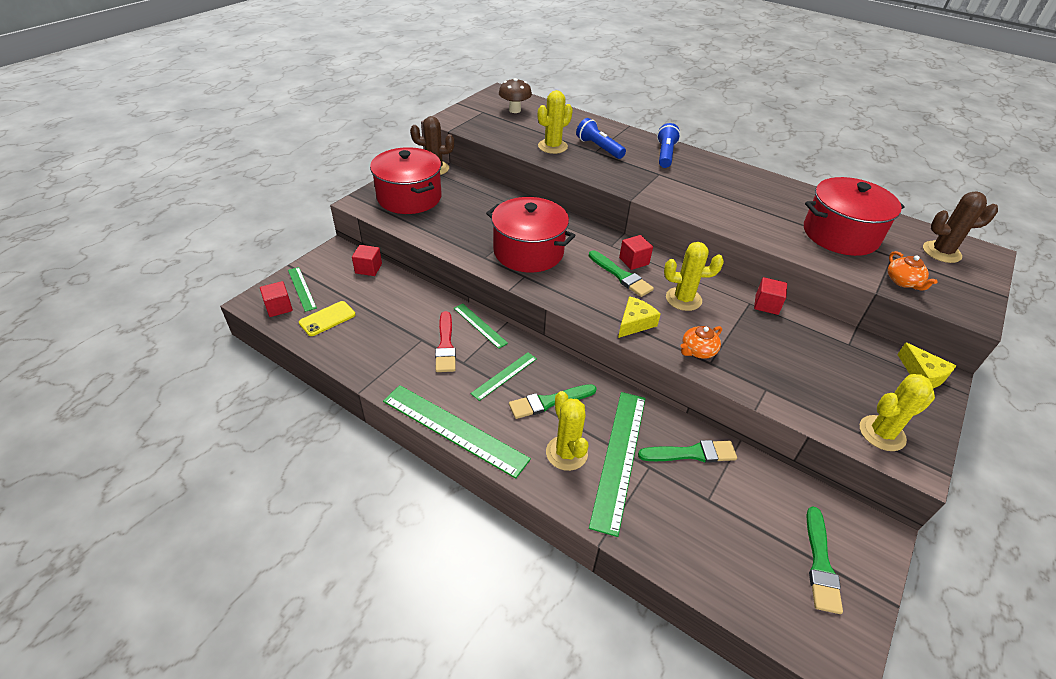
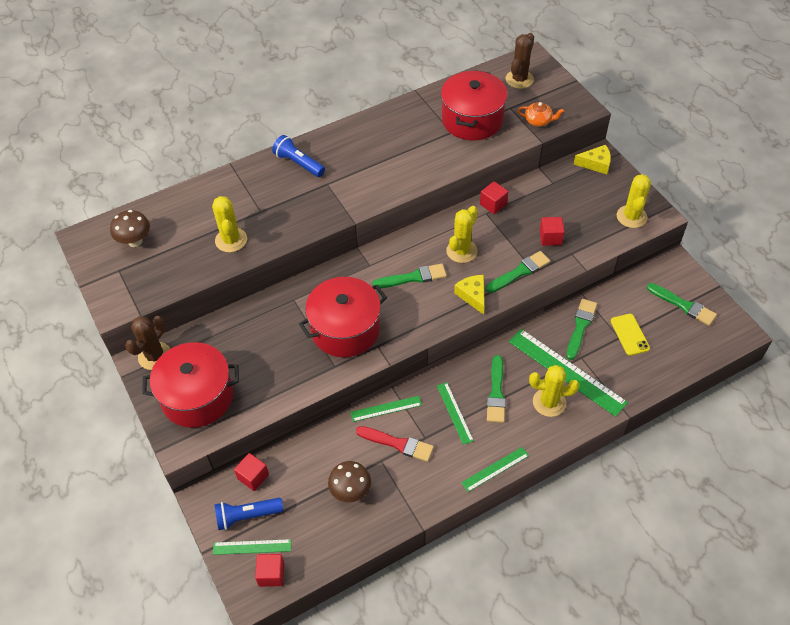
camera: 60 degrees left, 10 degrees up
yellow phone [299,301,356,336] -> yellow phone moved to [611,314,650,356]
green ruler [383,385,531,479] -> green ruler [461,447,529,492], size x0.53
blue flashlight [576,118,626,159] -> blue flashlight moved to [215,498,284,530]
red cube [619,235,653,270] -> red cube moved to [539,217,564,246]
orange teapot [680,326,722,359] -> green brush [486,251,550,293]
none -> brown mushroom [328,461,371,502]

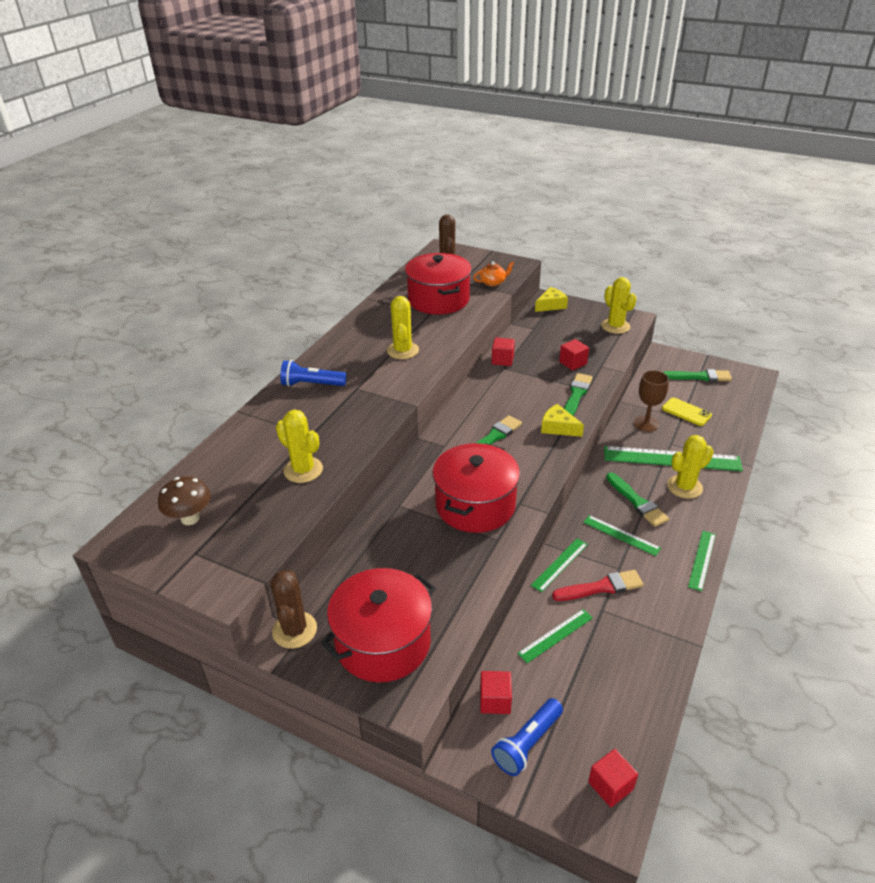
camera: 35 degrees left, 15 degrees down
green ruler [213,539,291,555] -> green ruler moved to [518,609,593,663]
brown mushroom [328,461,371,502] -> none
yellow cactus [446,206,478,263] -> yellow cactus moved to [387,296,419,359]
green brush [566,299,597,360] -> brown goblet [634,370,669,432]

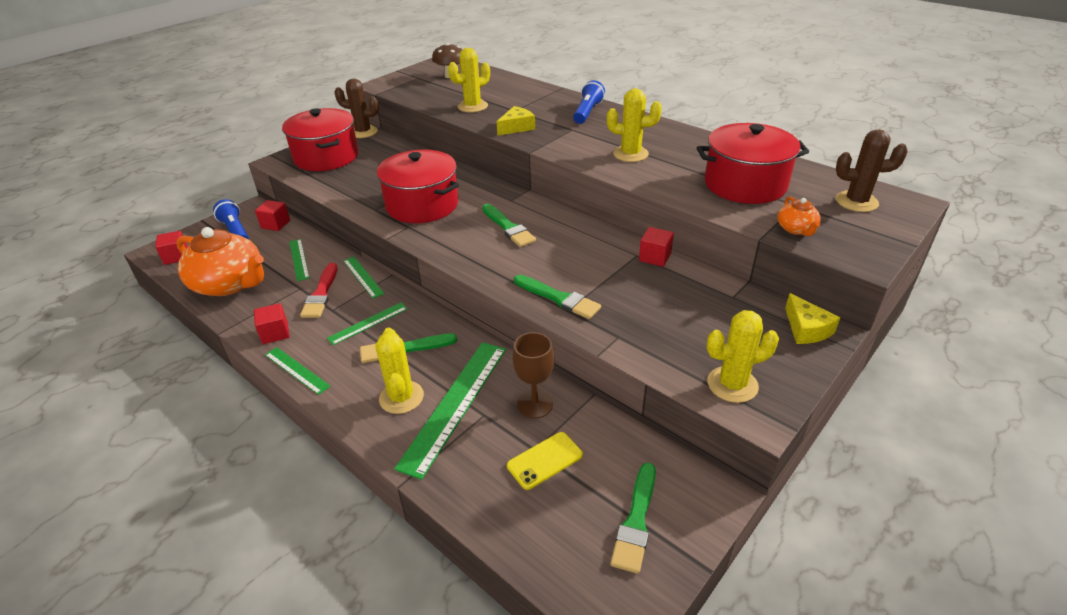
camera: 105 degrees right, 0 degrees up
yellow cheese [541,404,584,437] -> yellow cheese moved to [497,106,535,136]
red cube [559,339,589,371] -> red cube moved to [254,303,290,344]
none -> orange teapot [176,227,264,296]

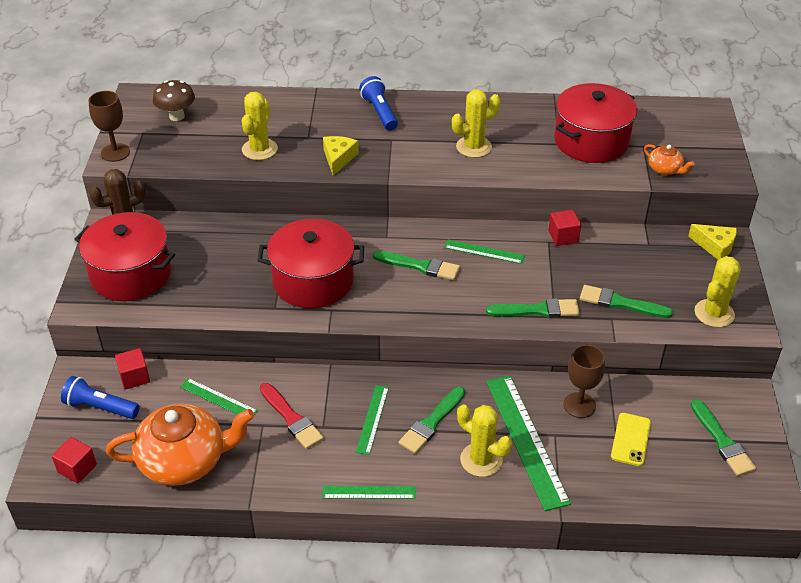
camera: 40 degrees left, 5 degrees up
red cube [254,303,290,344] -> none
green ruler [343,257,384,298] -> green ruler moved to [444,240,525,264]
brown cactus [836,129,908,212] -> none
none -> brown goblet [88,91,130,162]
none -> green brush [580,285,673,318]

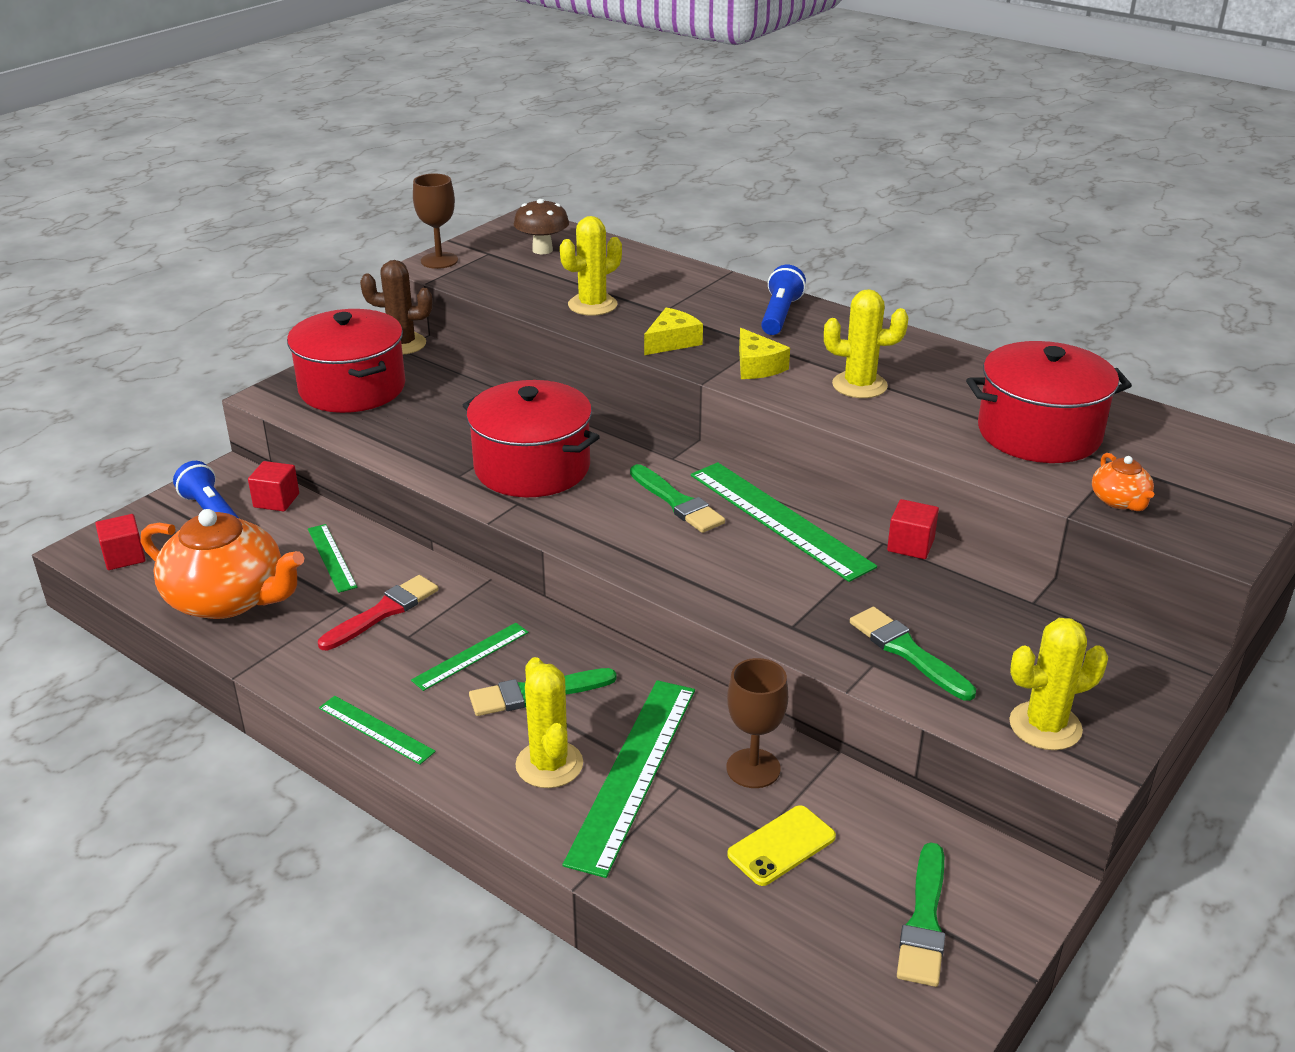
camera: 35 degrees right, 10 degrees down
red brush [260,383,324,449] -> red brush turned 135 degrees counterclockwise [318,575,438,650]
green ruler [444,240,525,264] -> green ruler [691,462,877,582], size x1.89
green brush [486,298,579,318] -> none
yellow cheese [688,224,737,260] -> yellow cheese moved to [739,328,790,379]

